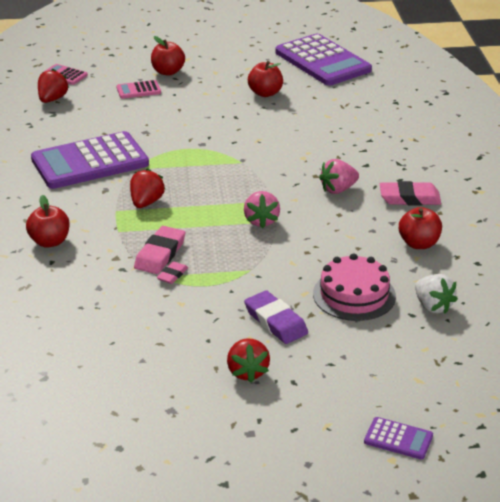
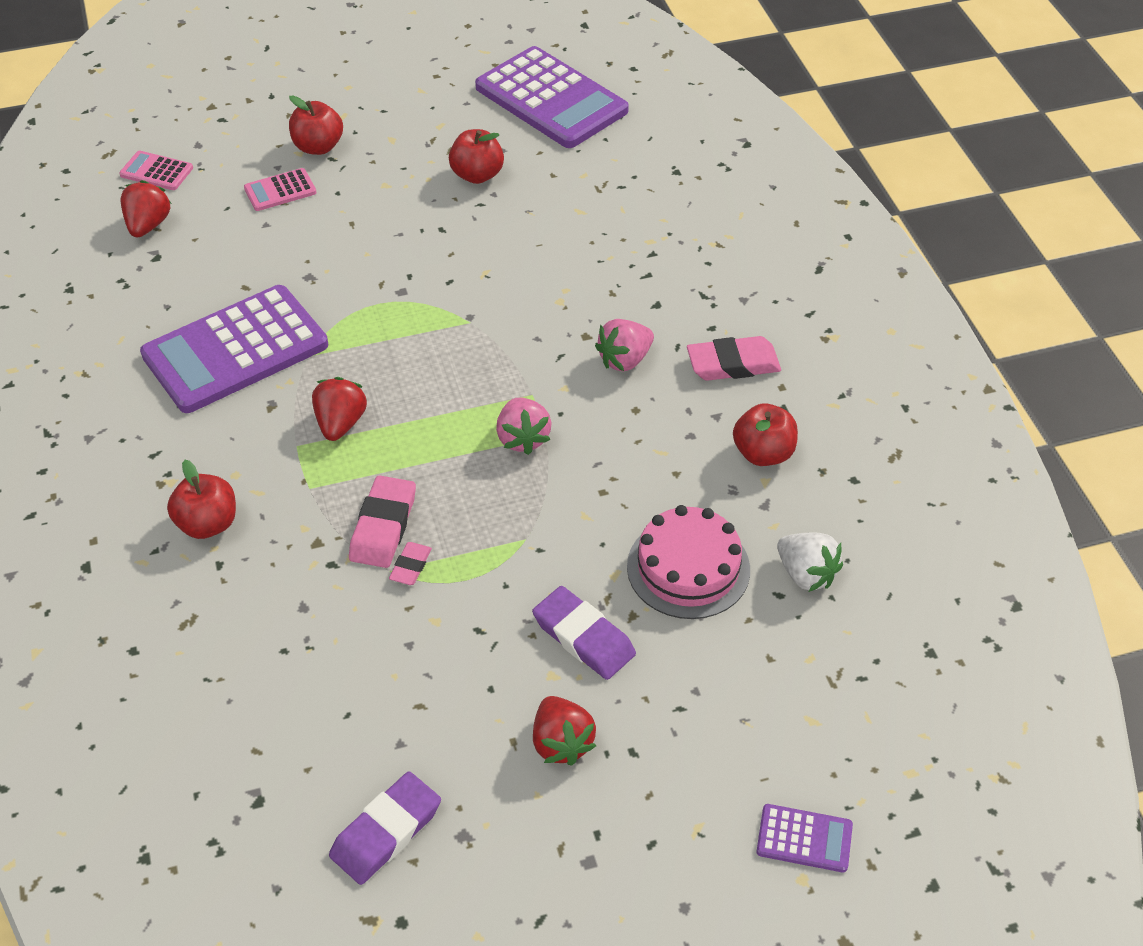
camera: 10 degrees left, 15 degrees up
none -> purple eraser [329,771,441,885]

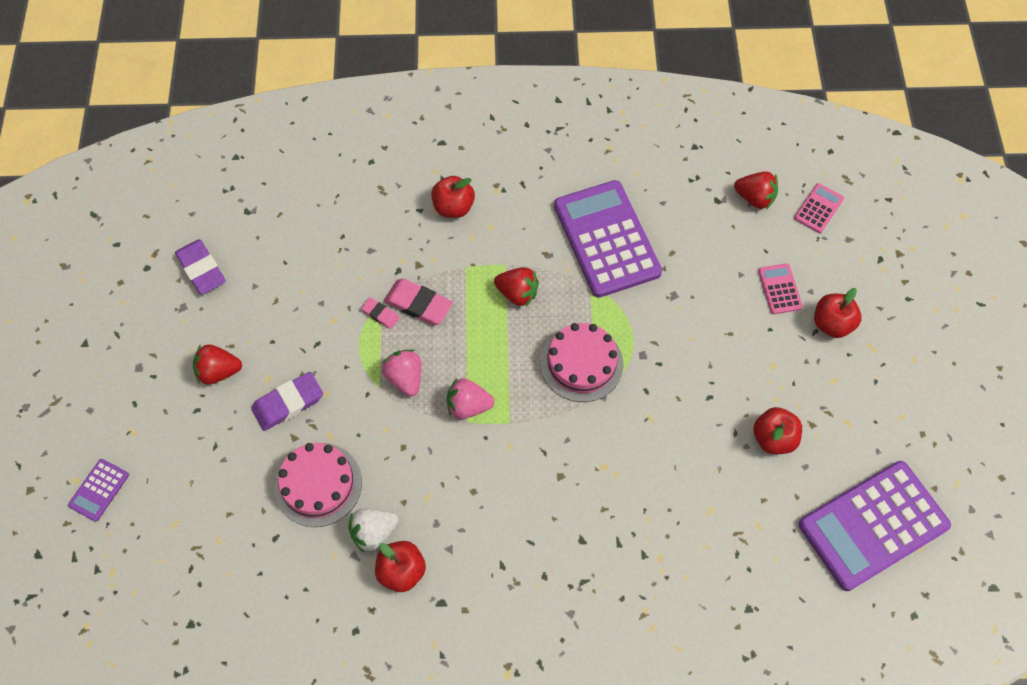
camera: 105 degrees right, 15 degrees up
pink strawberry [595,319,654,371] -> pink strawberry moved to [382,349,422,396]
pink eraser [687,336,781,381] -> none
white strawberry [777,533,843,592] -> white strawberry moved to [349,508,399,553]
none -> pink cake [540,323,623,402]

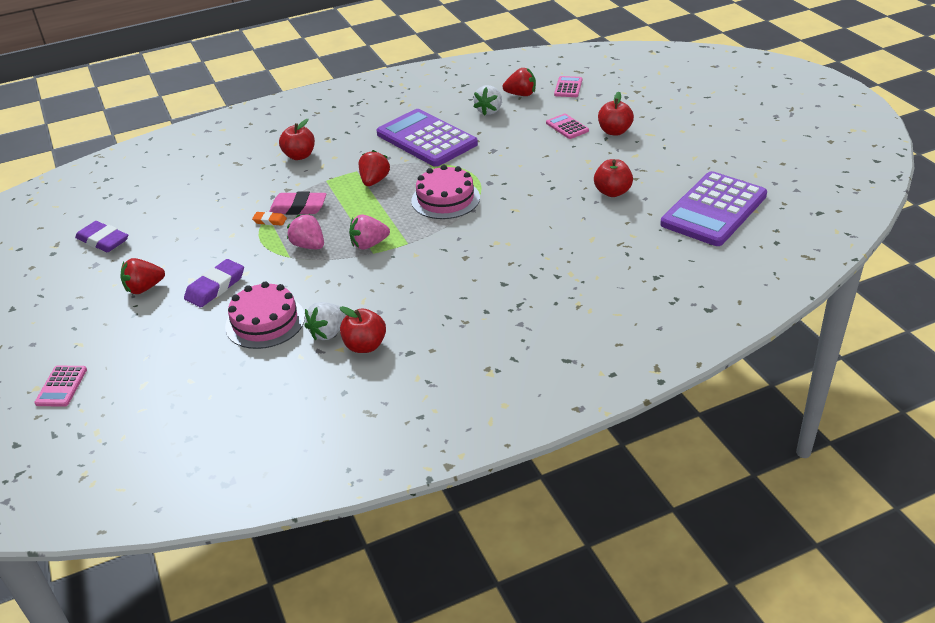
camera: 20 degrees left, 25 degrees down
purple calculator [68,459,129,522] -> pink calculator [34,366,87,407]
pink eraser [361,297,399,329] -> orange eraser [252,212,287,226]
red strawberry [494,267,539,306] -> red strawberry turned 75 degrees counterclockwise [359,150,391,186]
none -> white strawberry [474,85,502,116]

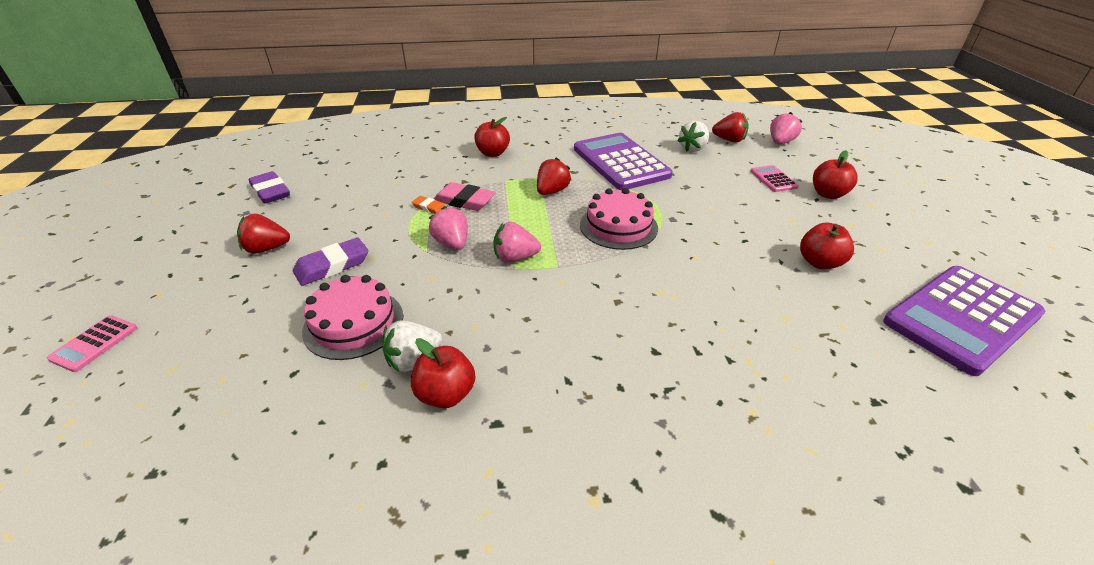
camera: 15 degrees right, 0 degrees up
pink calculator [554,76,582,97] -> pink strawberry [770,112,802,144]

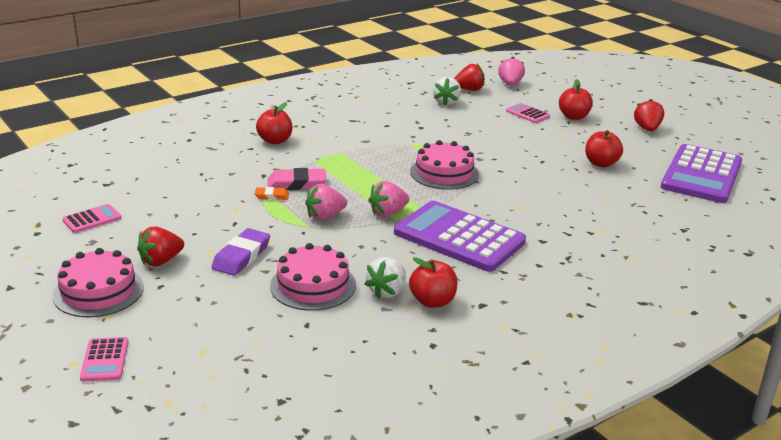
camera: 30 degrees left, 10 degrees down
purple eraser [249,171,290,204] -> pink calculator [62,204,121,233]
pink strawberry [429,206,468,250] -> pink strawberry turned 60 degrees counterclockwise [305,184,347,220]
red strawberry [537,157,572,195] -> red strawberry moved to [634,99,664,131]
purple calculator [574,133,673,190] -> purple calculator moved to [394,201,526,272]
none -> pink cake [53,248,144,317]

